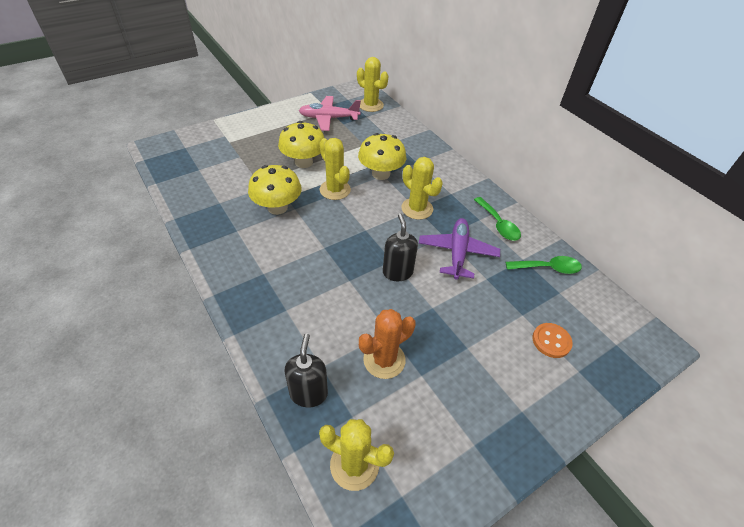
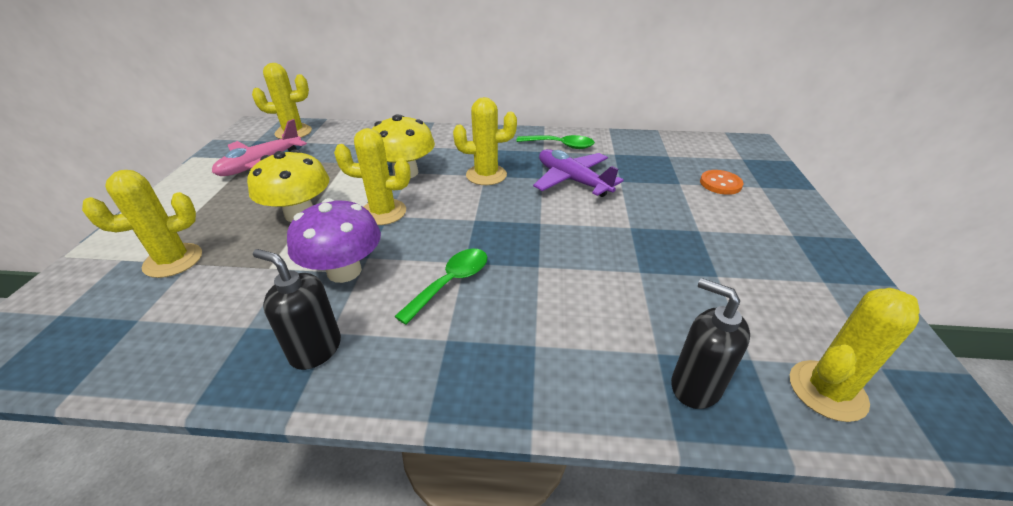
camera: 50 degrees left, 10 degrees down
yellow mushroom [248,165,302,215] -> purple mushroom [287,198,381,283]
orange cactus [359,309,416,379] -> none
black soap dispenser [383,213,418,281] -> black soap dispenser moved to [253,249,341,370]
green spoon [506,256,582,274] -> green spoon moved to [394,249,487,325]
none -> yellow cactus [82,170,202,278]

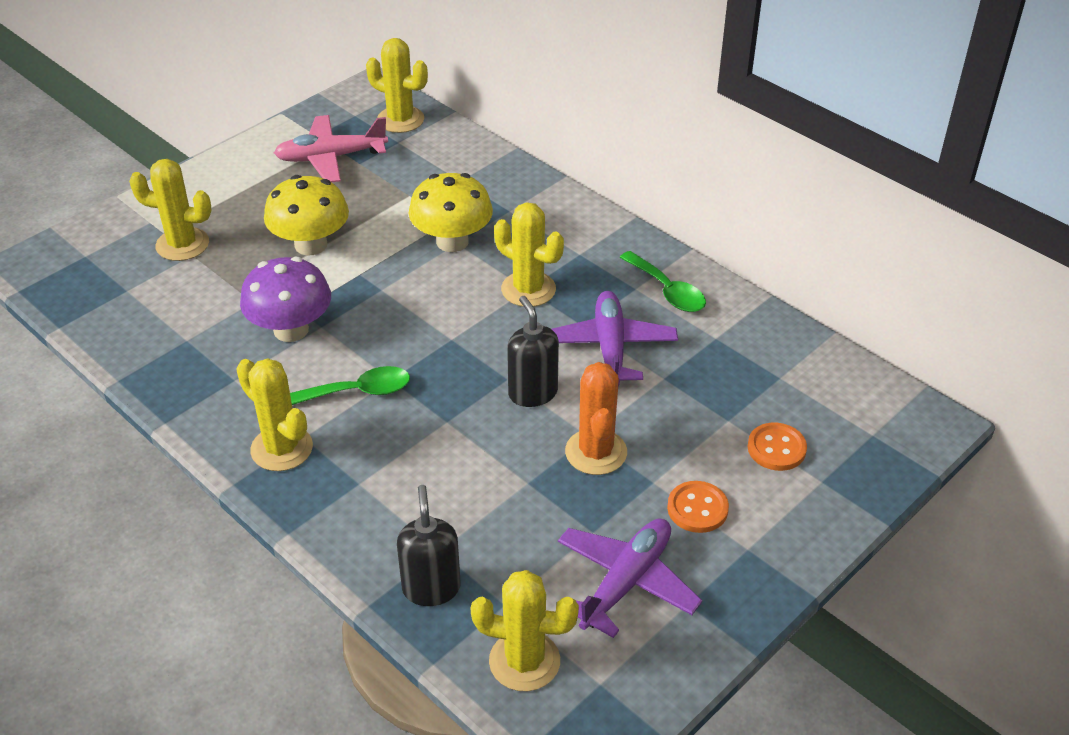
camera: 40 degrees right, 5 degrees up
black soap dispenser [253,249,341,370] -> black soap dispenser moved to [507,296,559,407]
yellow cactus [334,128,411,225] -> yellow cactus moved to [236,358,313,471]
none -> purple plane [558,519,702,638]
none -> orange cactus [565,362,627,475]
none -> orange button [667,481,729,533]

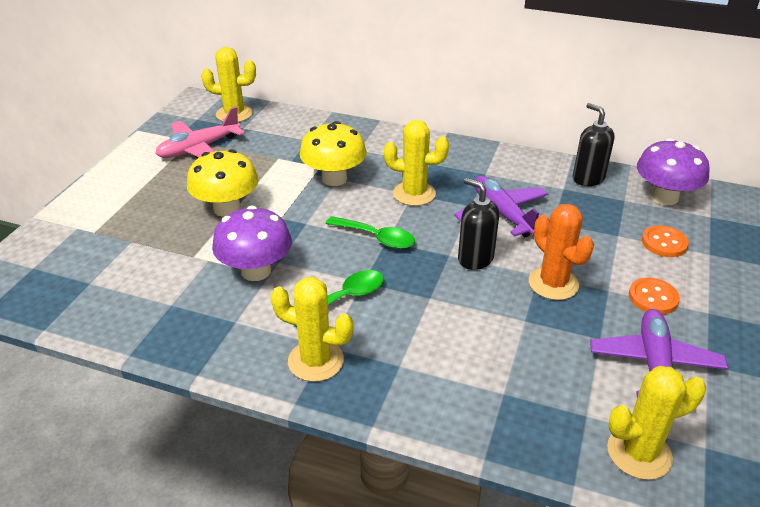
camera: 25 degrees left, 5 degrees down
yellow cactus [129,159,212,261] -> none
black soap dispenser [397,485,461,606] -> black soap dispenser moved to [573,103,615,186]
green spoon [620,251,706,312] -> green spoon moved to [326,216,415,249]
none -> purple mushroom [637,138,710,205]

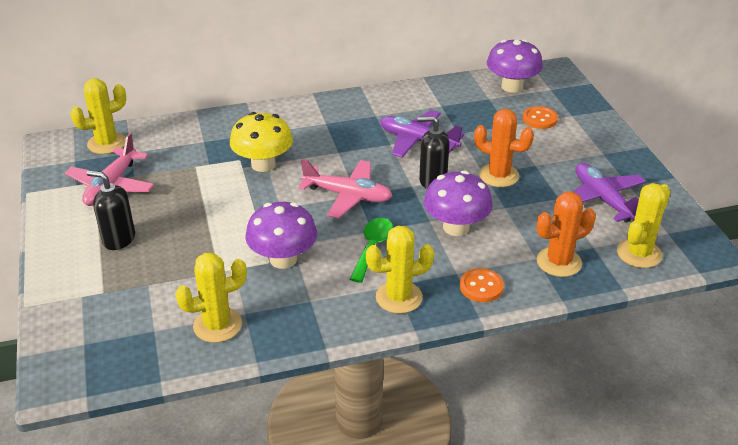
camera: 35 degrees left, 0 degrees up
yellow mushroom [187,149,259,217] -> none
green spoon [326,216,415,249] -> pink plane [298,159,392,219]
yellow cactus [384,120,449,206] -> yellow cactus moved to [175,253,247,343]
black soap dispenser [573,103,615,186] -> black soap dispenser moved to [87,170,135,250]
orange button [629,278,680,314] -> orange button moved to [460,268,504,302]
none -> purple mushroom [424,171,493,236]
none -> orange cactus [537,192,596,277]

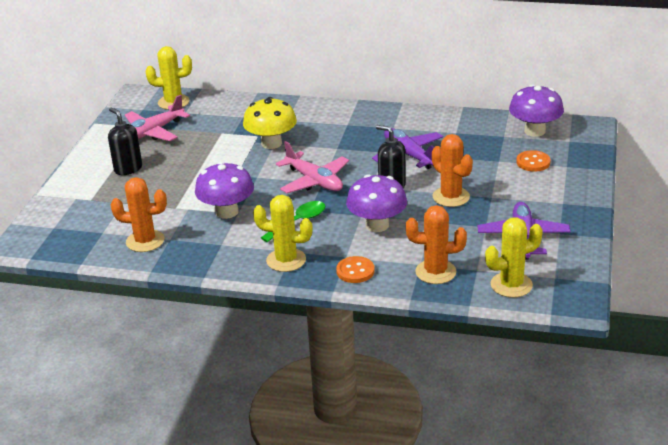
camera: 30 degrees right, 5 degrees down
yellow cactus [175,253,247,343] -> orange cactus [111,177,167,252]

